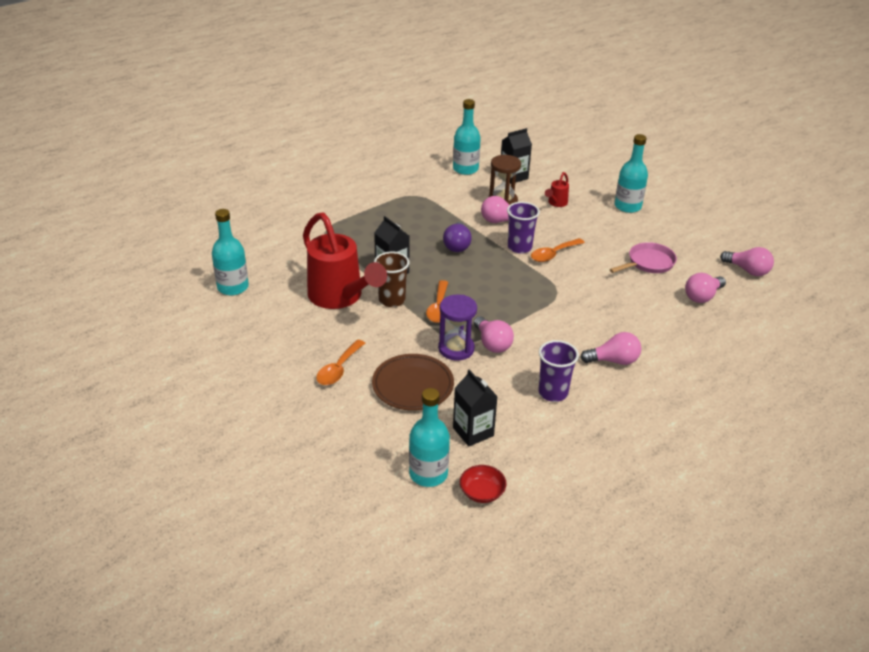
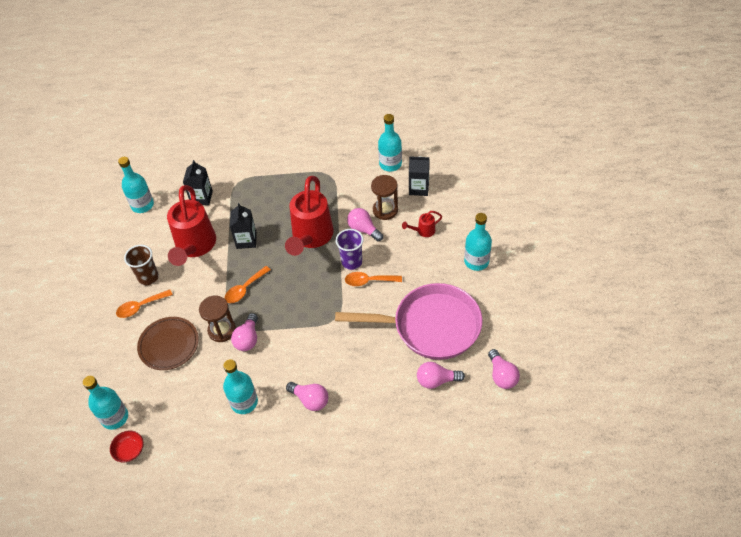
camera: 40 degrees right, 15 degrees up
brown cup [374,252,410,307] -> brown cup moved to [124,245,159,285]
purple hourglass [438,294,477,361] -> brown hourglass [199,295,236,342]
purple light bulb [443,222,472,252] -> red watering can [285,176,334,256]
black carton [453,370,498,447] -> black carton moved to [183,160,213,205]
purple cup [538,340,579,402] -> turquoise bottle [223,359,258,414]
pink pan [610,242,677,273] -> pink pan [335,283,482,360], size x2.06

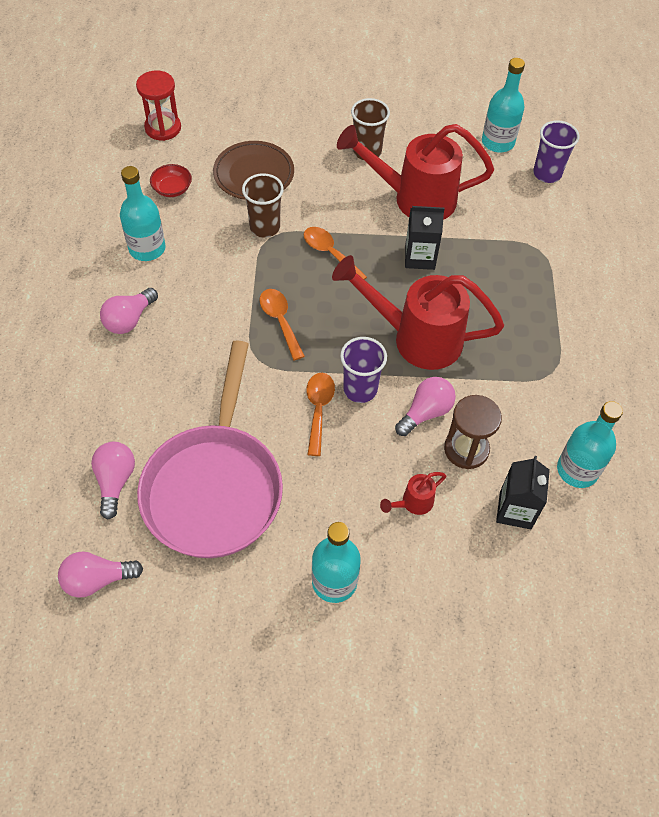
camera: 90 degrees right, 5 degrees up
turquoise bottle [83,376,128,430] -> red hourglass [136,71,181,141]
red bowl [110,431,144,462] -> red bowl moved to [150,164,192,197]
orange spoon [116,290,173,318] -> orange spoon moved to [260,289,305,360]
black carton [183,160,213,205] -> none
brown hourglass [199,295,236,342] -> brown cup [242,173,284,238]
pink light bulb [231,313,258,351] -> none
red watering can [402,211,442,237] -> red watering can turned 105 degrees counterclockwise [380,472,446,515]
none -> purple cup [533,120,579,183]

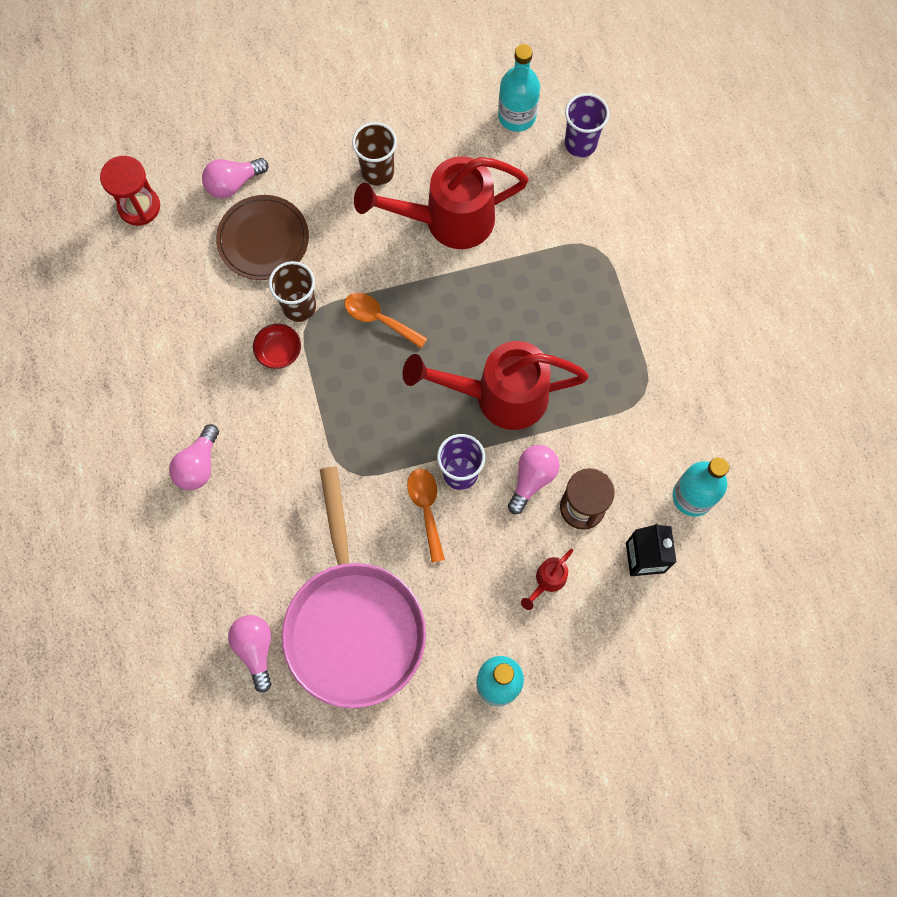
camera: 15 degrees left, 15 degrees up
pink light bulb [58,551,143,598] -> pink light bulb moved to [202,158,269,198]
turquoise bottle [120,166,165,261] -> none
red bowl [150,164,192,197] -> red bowl moved to [253,324,301,369]
orange spoon [260,289,305,360] -> none
black carton [405,206,445,270] -> none

